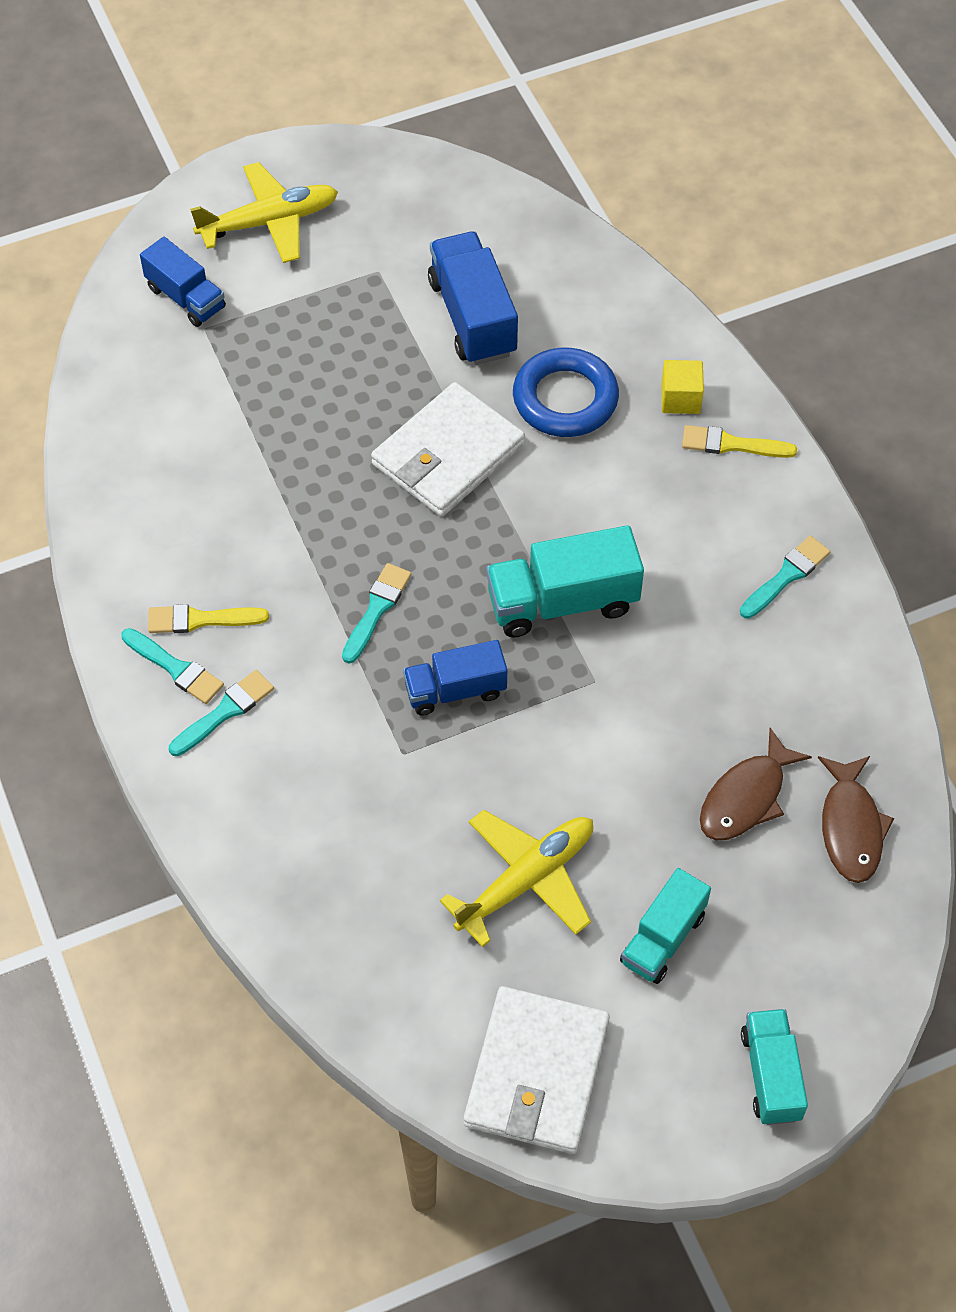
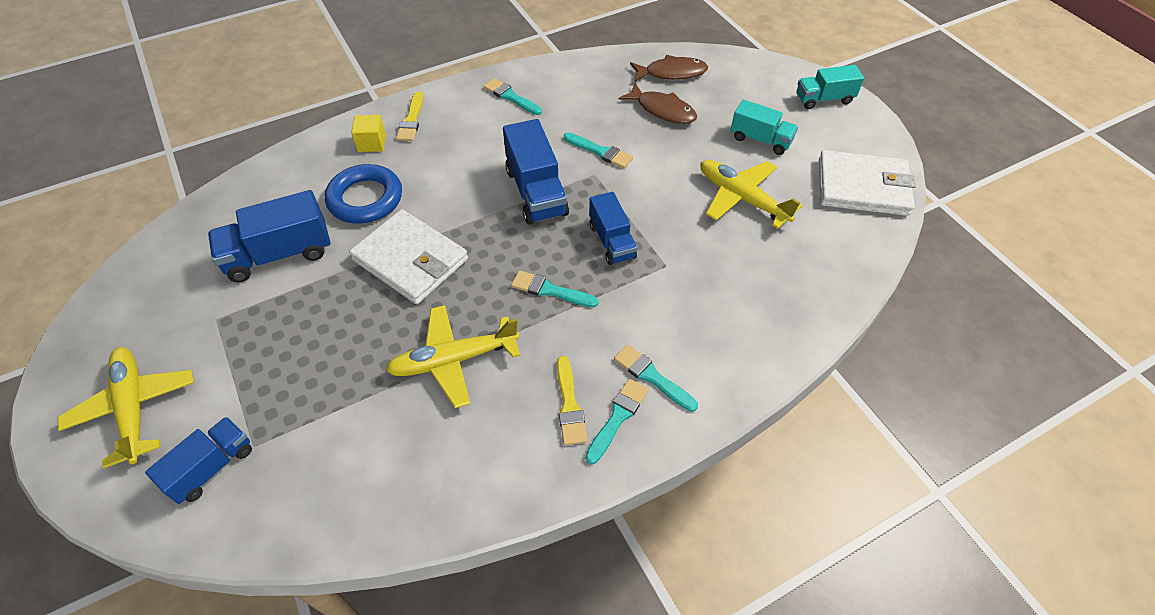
camera: 95 degrees left, 5 degrees down
turquoise truck [486,525,644,638] -> blue truck [503,119,569,225]
none -> yellow plane [386,305,520,408]
none -> turquoise brush [564,132,633,168]

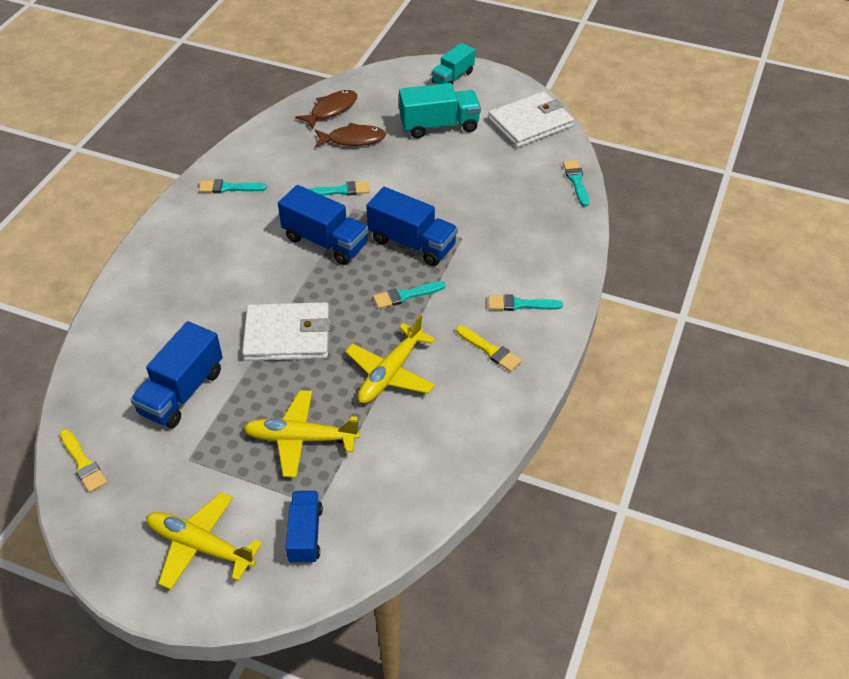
camera: 40 degrees left, 5 degrees down
blue ring [325,164,402,224] -> none
yellow cube [351,115,386,152] -> none
yellow brush [396,91,423,141] -> yellow brush moved to [60,429,107,493]
turquoise brush [585,379,649,464] -> turquoise brush moved to [563,160,589,207]
blue truck [589,192,637,265] -> blue truck [366,187,458,266], size x1.53
yellow plane [700,160,802,229] -> yellow plane moved to [243,390,360,478]
turquoise truck [731,100,798,155] -> turquoise truck [399,83,481,138], size x1.53

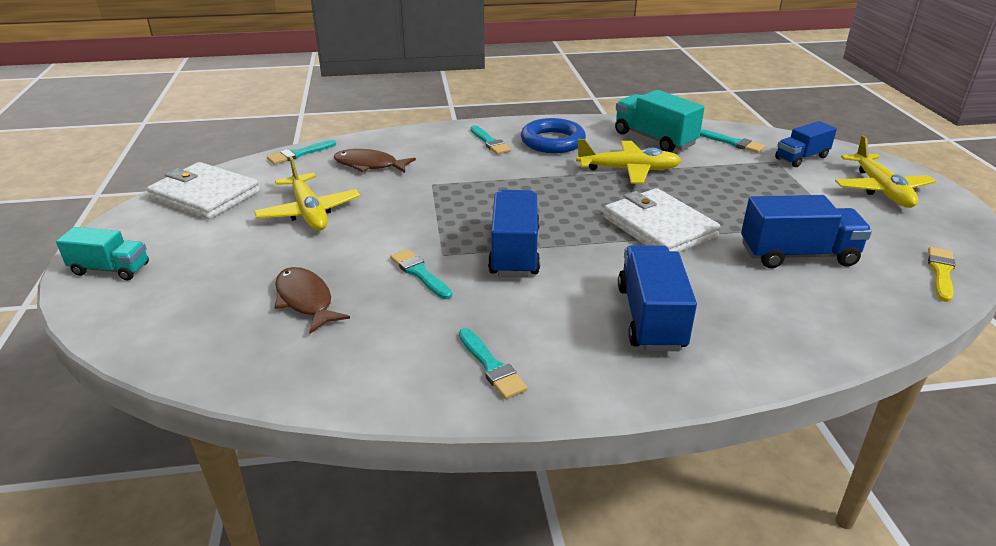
camera: 120 degrees left, 15 degrees down
yellow plane [243,390,360,478] -> yellow plane moved to [254,156,360,230]
brown fish [295,90,357,129] -> brown fish moved to [333,149,416,173]
blue truck [366,187,458,266] -> blue truck moved to [618,245,697,351]
turquoise brush [373,281,445,309] -> turquoise brush moved to [700,129,765,153]
turquoise truck [399,83,481,138] -> turquoise truck moved to [615,90,705,152]
yellow brush [456,325,522,372] -> blue ring [521,118,586,153]

